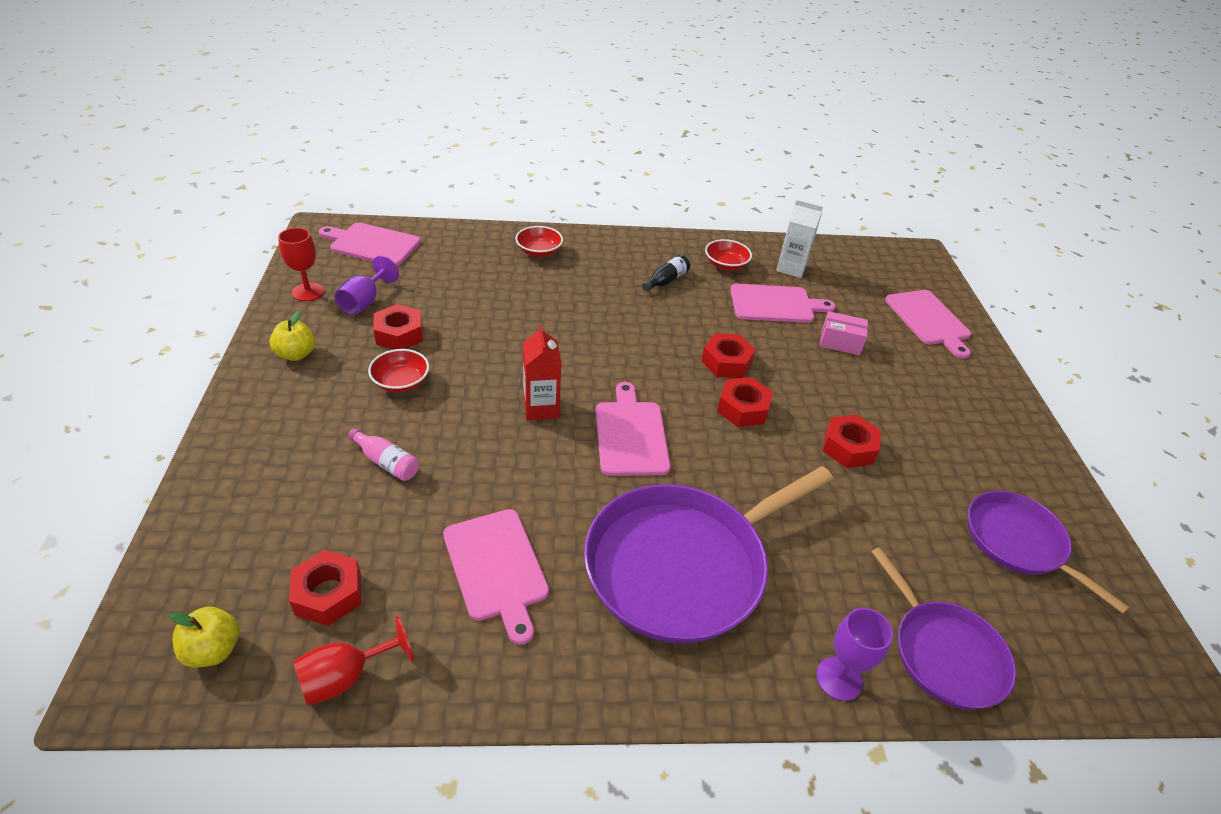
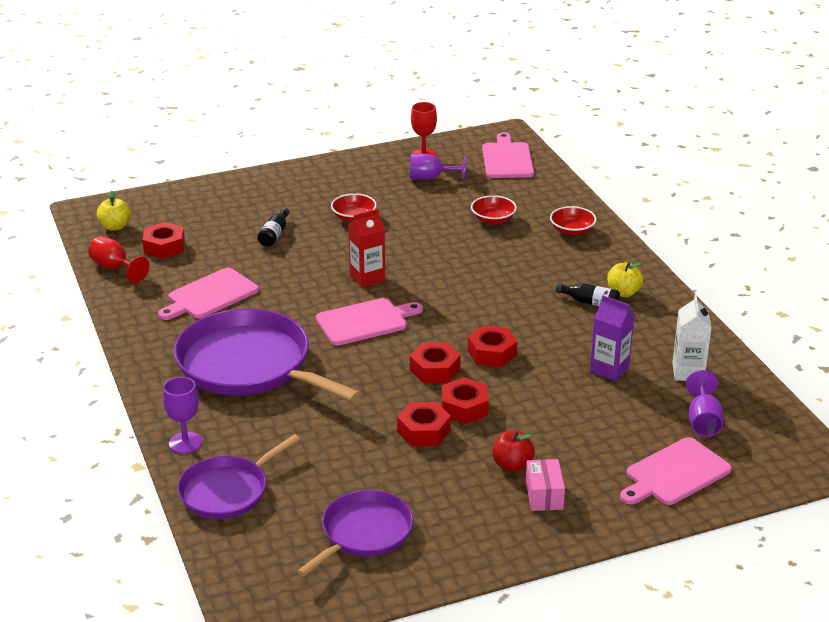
camera: 75 degrees right, 10 degrees down
yellow apple [270,311,315,361] -> yellow apple moved to [607,262,643,297]
pink bottle [348,428,419,481] -> black bottle [257,208,289,247]
red nut [373,304,423,350] -> red nut moved to [442,377,489,424]
red bowl [705,239,752,271] -> red bowl moved to [471,195,517,225]
pink cutting board [730,284,836,323] -> purple carton [590,296,634,381]
pink box [820,311,868,355] -> pink box moved to [526,459,565,511]
none -> red apple [492,431,535,472]
none -> purple goblet [686,370,724,437]

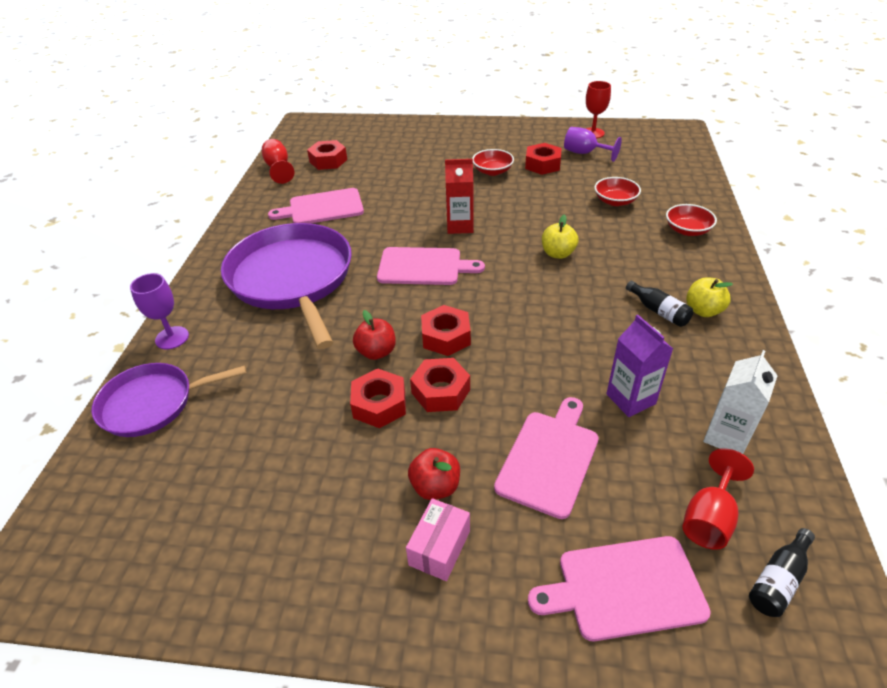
camera: 30 degrees right, 10 degrees up
yellow apple [97,190,131,231] -> yellow apple moved to [542,215,578,259]
black bottle [257,208,289,247] -> black bottle moved to [749,528,815,617]
purple pan [297,490,413,576] -> none
red nut [468,325,517,367] -> red nut moved to [525,143,561,175]
pink cutting board [482,132,534,178] -> pink cutting board moved to [494,397,599,519]
purple goblet [686,370,724,437] -> red goblet [683,448,754,550]
none -> red apple [353,310,396,360]

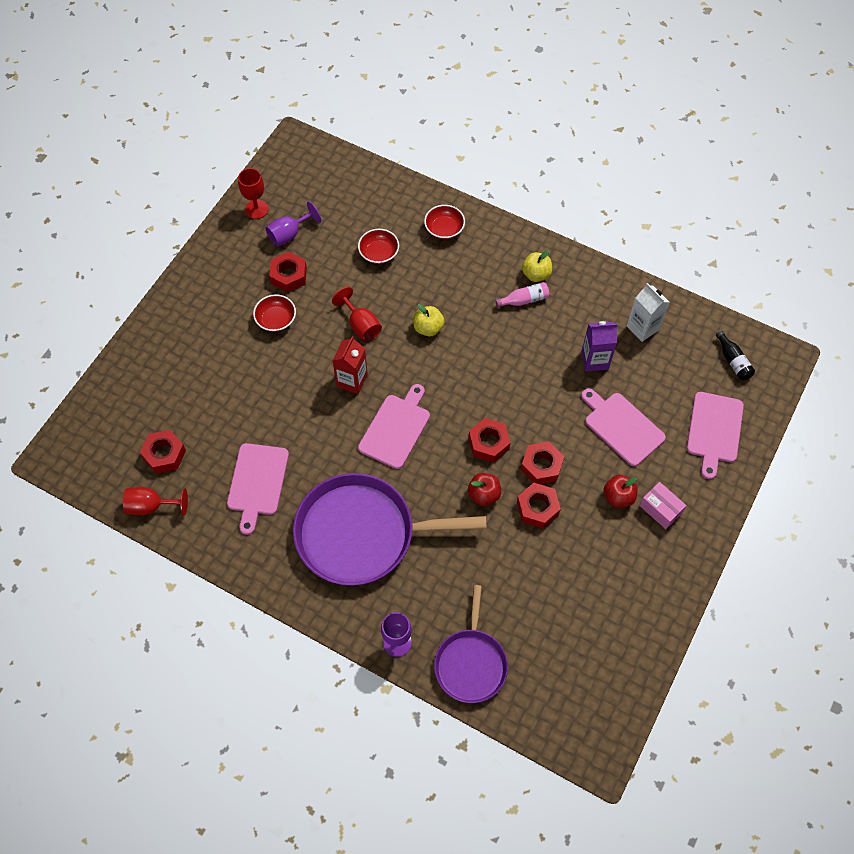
camera: 70 degrees left, 20 degrees up
black bottle [626,281,693,327] -> pink bottle [495,282,549,307]
red goblet [683,448,754,550] -> red goblet moved to [332,287,382,341]

